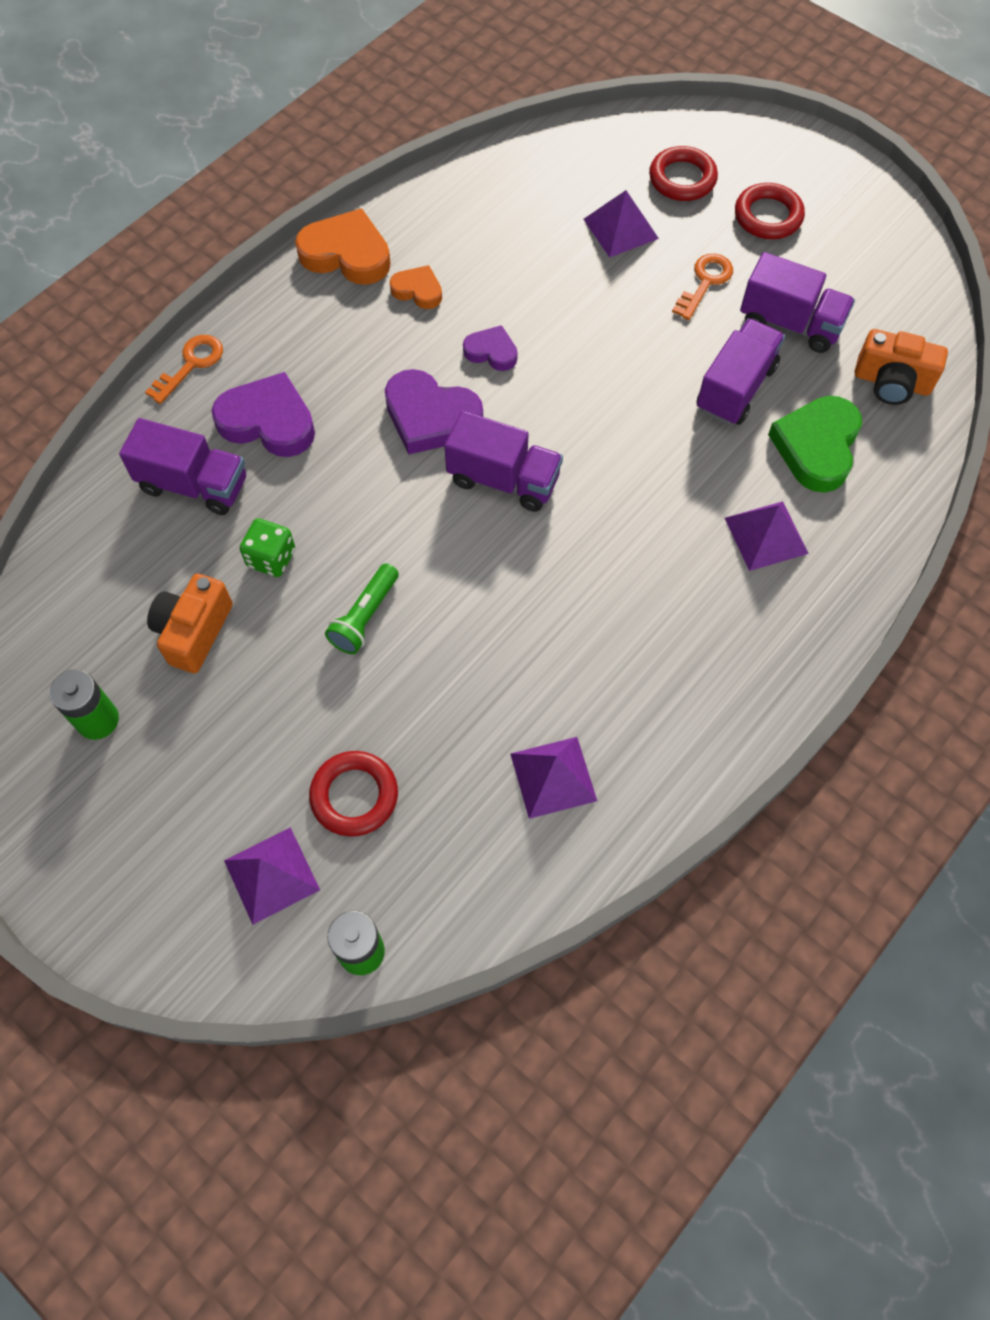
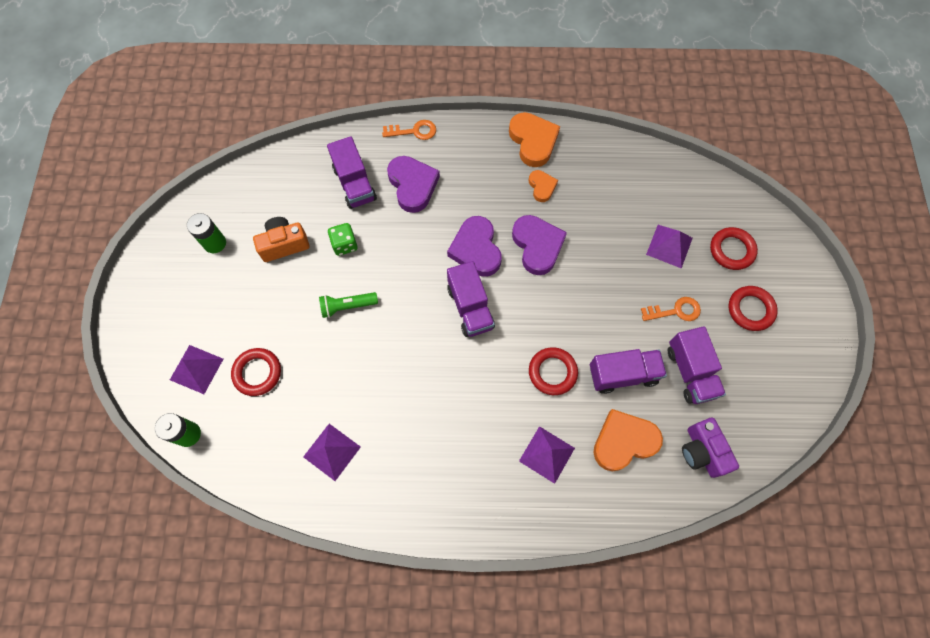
camera: 50 degrees right, 5 degrees up
purple heart [463,325,518,371] -> purple heart [512,215,567,275], size x1.78
green heart [768,396,862,493] -> orange heart [593,409,663,471]
orange camera [855,329,948,405] -> purple camera [682,418,739,478]
none -> red ring [529,347,578,395]

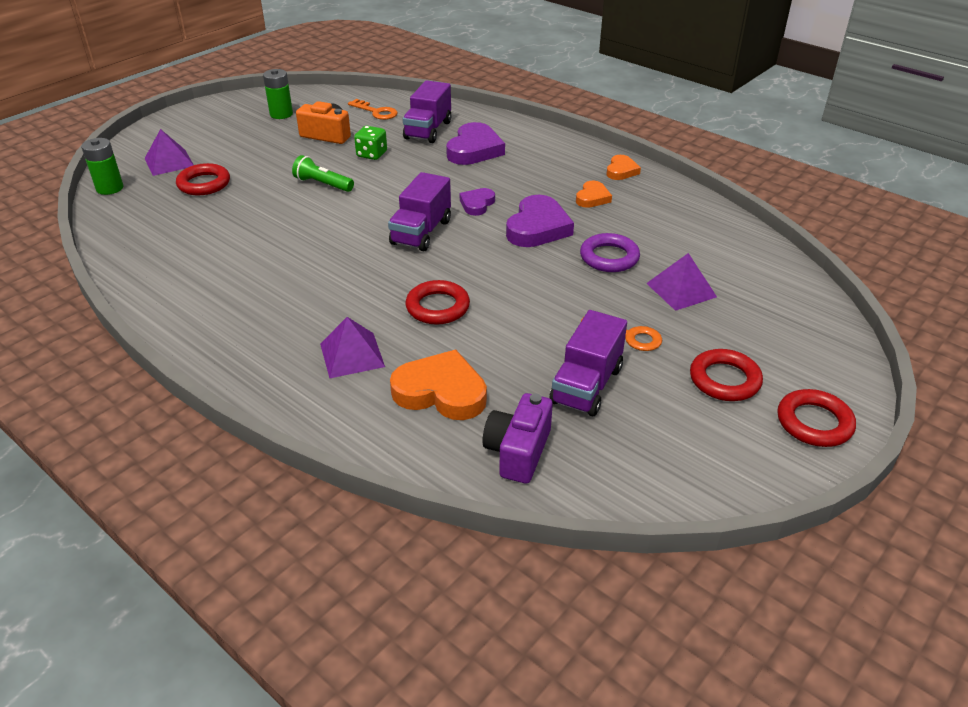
camera: 40 degrees right, 30 degrees down
purple pyramid [303,424,361,481] -> none
orange key [382,120,436,140] -> orange key moved to [348,99,398,120]
purple heart [447,216,502,277] -> purple heart [460,188,495,216], size x0.56
orange heart [509,112,560,167] -> orange heart [607,155,641,180], size x0.56
purple truck [590,349,667,394] -> none
red ring [710,227,758,270] -> red ring moved to [777,389,856,447]
none -> purple ring [580,233,640,272]

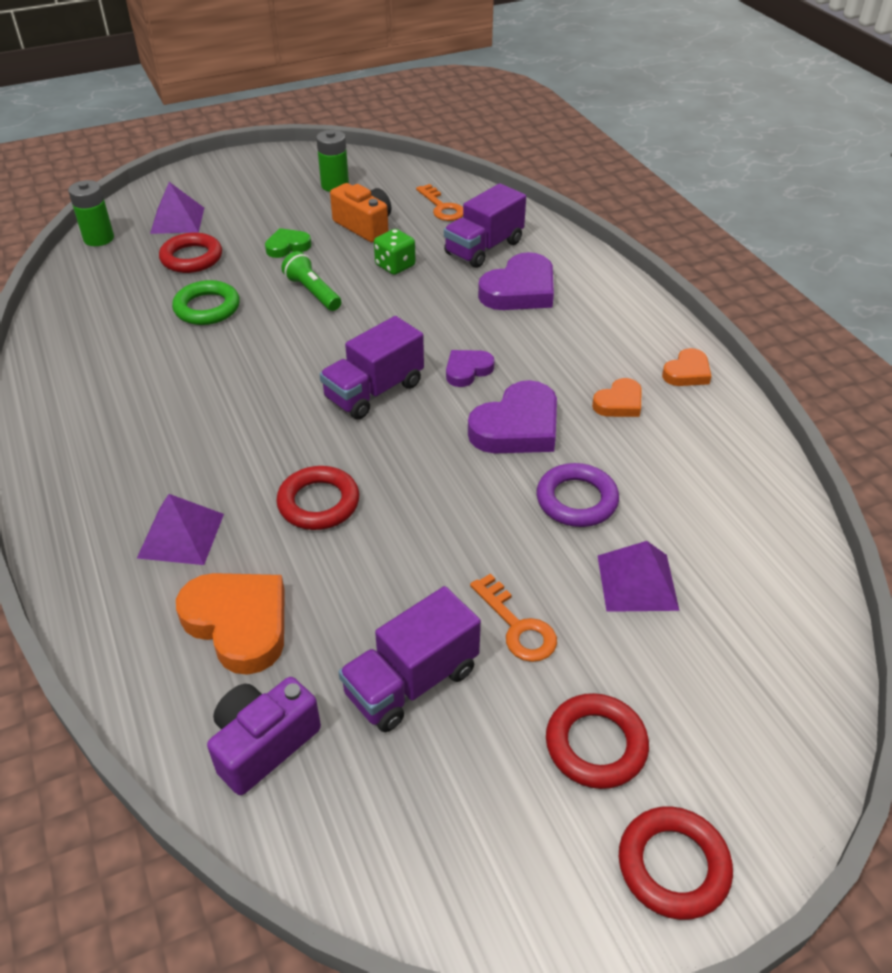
camera: 25 degrees right, 5 degrees up
none -> green ring [172,280,240,325]
none -> green heart [265,228,311,258]

